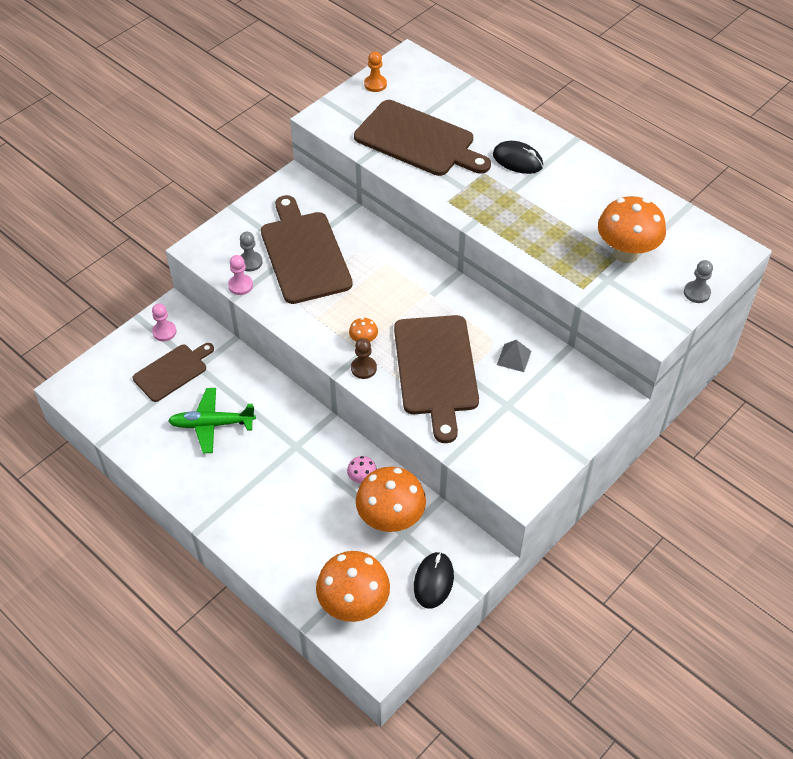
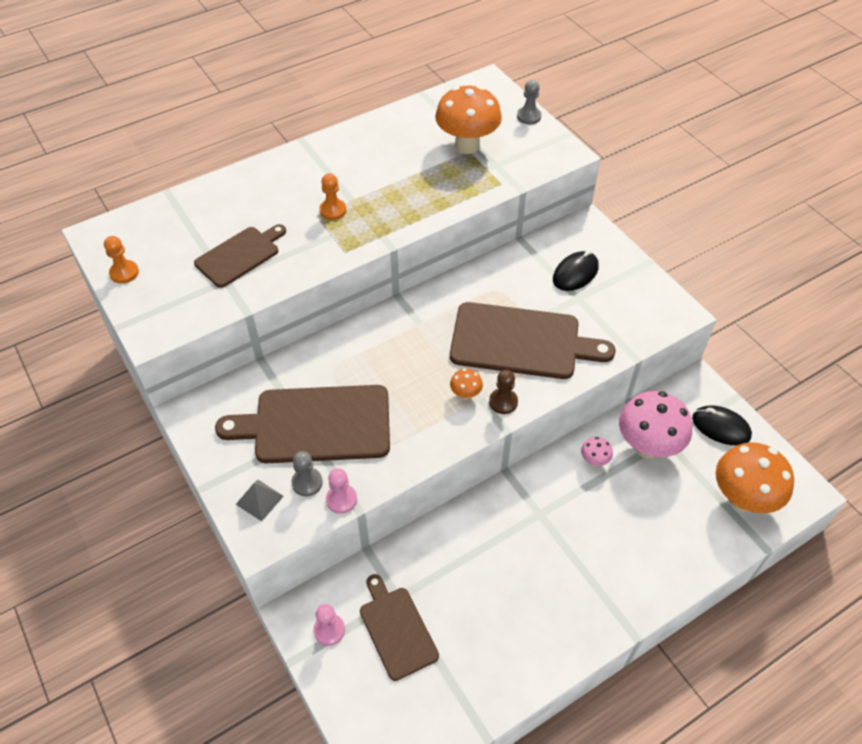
camera: 75 degrees left, 0 degrees up
green plane [168,388,256,453] -> none
brown cutting board [354,100,491,176] -> brown cutting board [194,224,286,288], size x0.59
orange mushroom [356,467,426,532] -> pink mushroom [619,391,692,459]
black mouse [493,141,543,174] -> black mouse moved to [553,250,599,291]
grey pyramid [497,340,531,372] -> grey pyramid moved to [236,480,284,521]
none -> orange pawn [319,173,346,220]

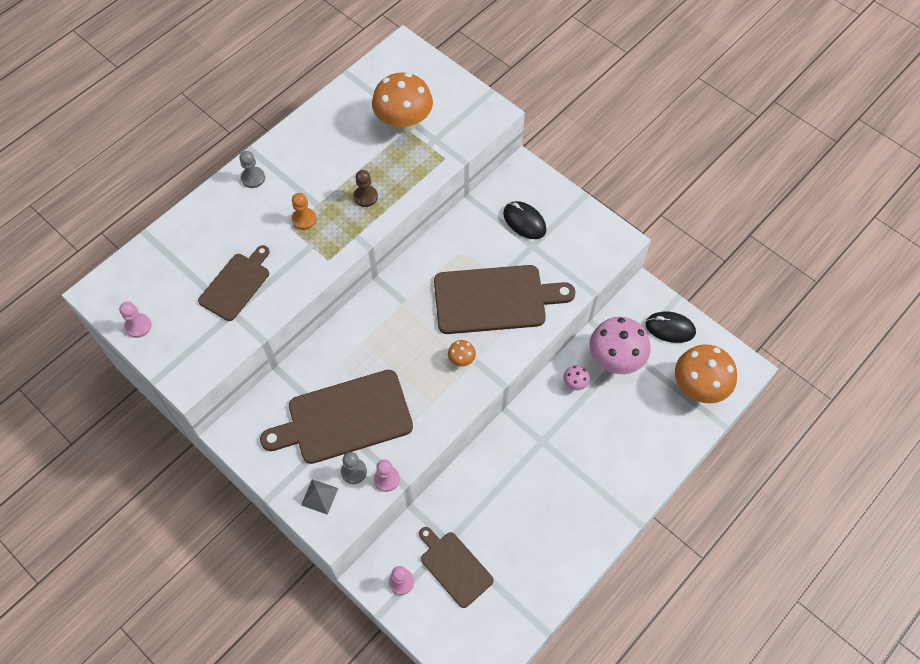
camera: 15 degrees left, 10 degrees up
orange pawn [104,236,139,284] -> pink pawn [119,302,151,338]
brown pawn [489,370,518,414] -> brown pawn moved to [354,170,378,207]
grey pawn [517,80,541,124] -> grey pawn moved to [239,151,265,188]
black mouse [553,250,599,291] -> black mouse turned 75 degrees counterclockwise [503,201,547,239]

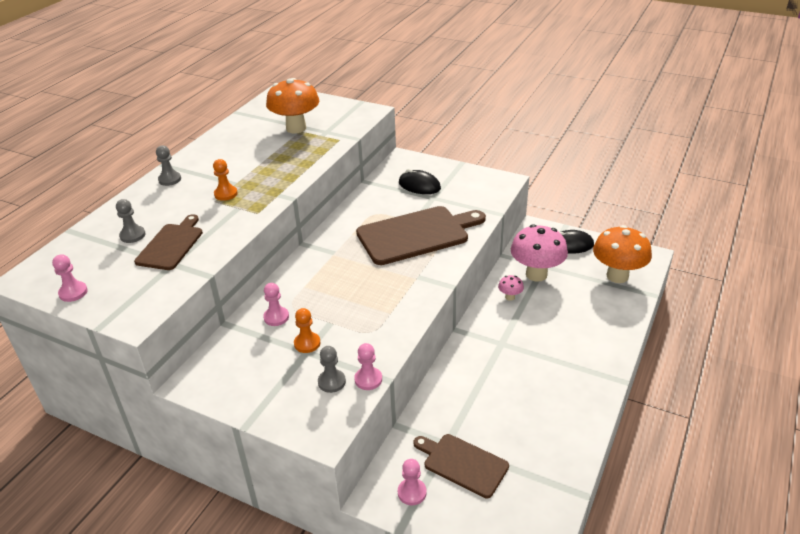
camera: 15 degrees left, 25 degrees down
brown cutting board [260,370,413,464] -> orange pawn [294,308,320,353]
grey pyramid [301,479,338,515] -> none
brown pawn [354,170,378,207] -> none
orange mushroom [448,340,476,367] -> none
none -> grey pawn [116,199,145,243]
none -> pink pawn [263,283,289,326]

